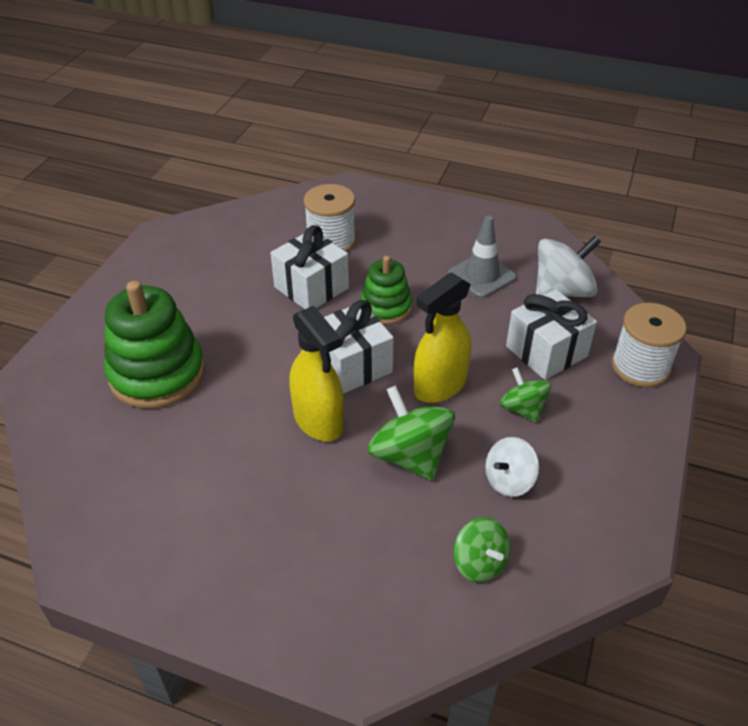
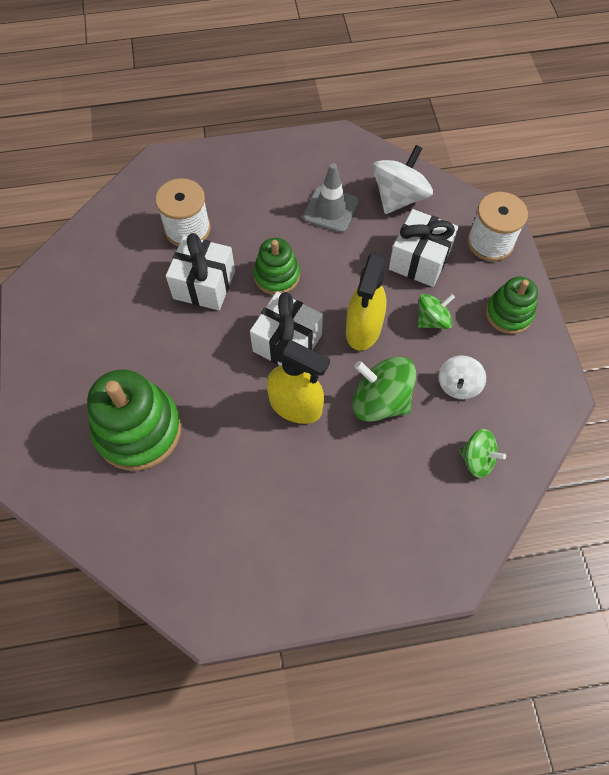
camera: 30 degrees left, 20 degrees up
green spinning top [500,367,552,423] -> green spinning top turned 120 degrees clockwise [418,294,455,329]
none -> green stacking toy [486,276,538,334]

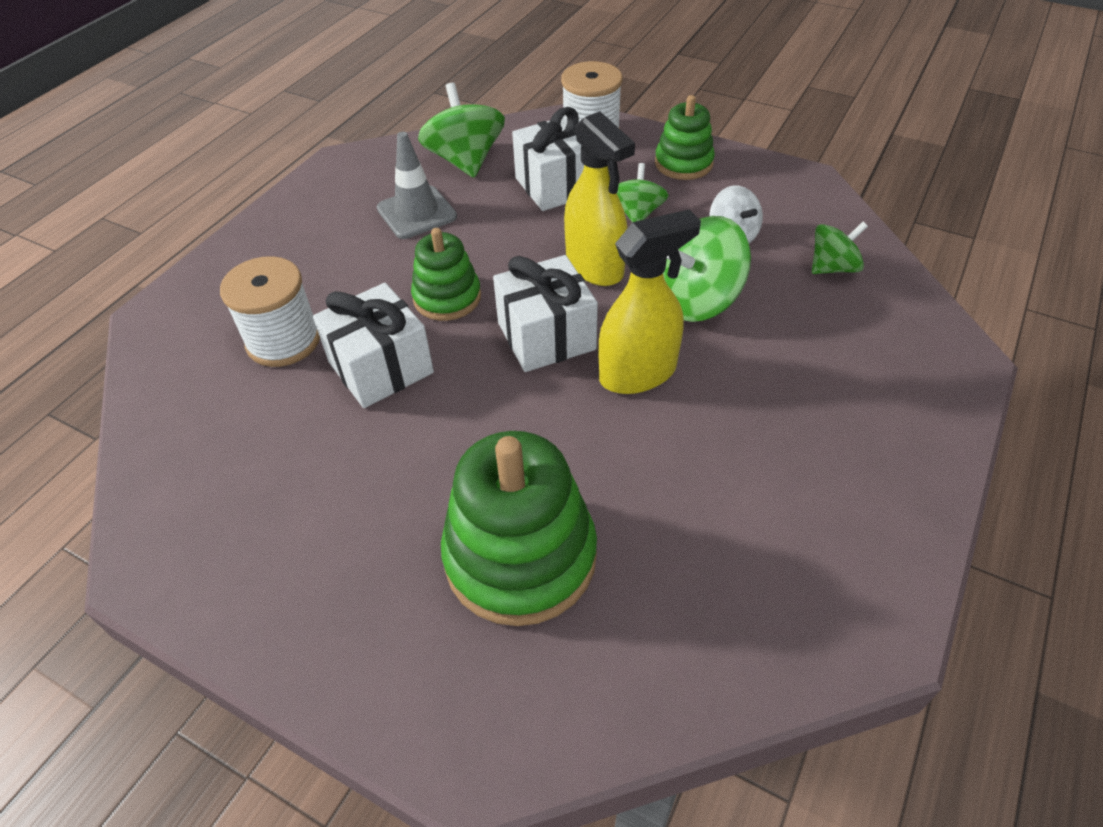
camera: 50 degrees left, 15 degrees down
white spinning top [372,145,433,214] -> green spinning top [418,83,505,178]

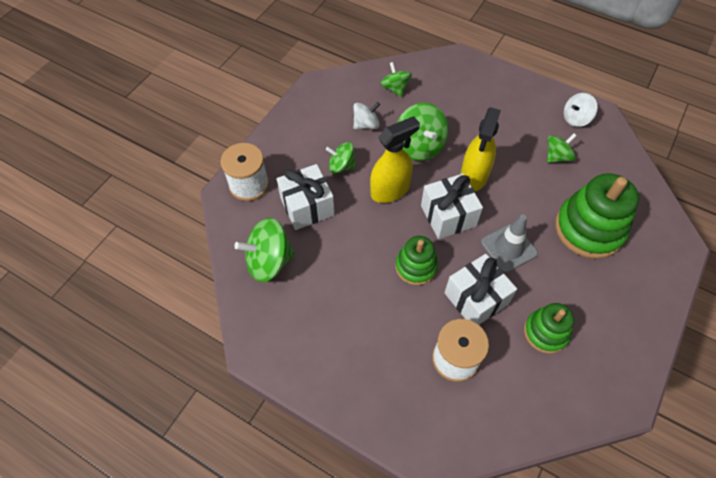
camera: 90 degrees left, 10 degrees up
grey traffic cone [377,132,457,239] -> grey traffic cone moved to [481,215,538,272]
yellow spray bottle [599,210,701,394] -> yellow spray bottle turned 135 degrees counterclockwise [460,107,501,191]
green stacking toy [655,95,715,180] -> green stacking toy moved to [524,303,574,354]
none -> green spinning top [547,133,577,163]
none -> white spinning top [564,93,597,127]

